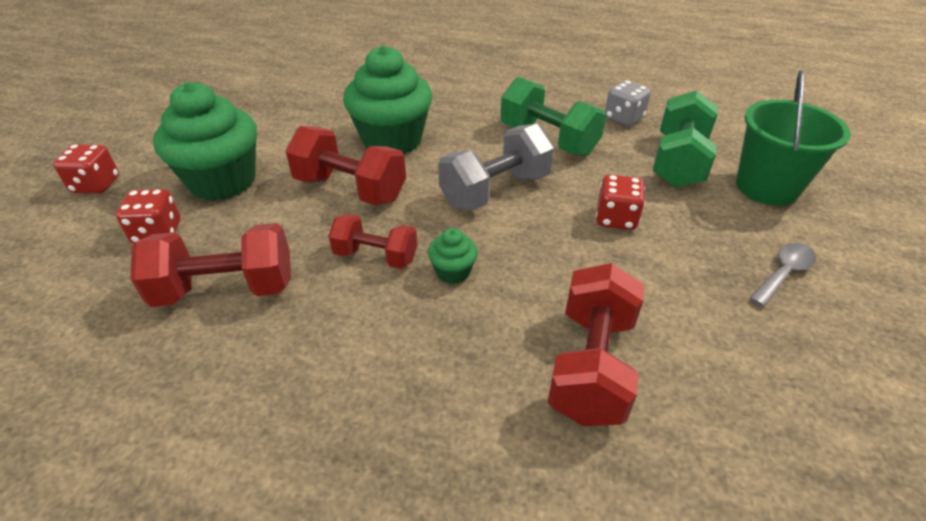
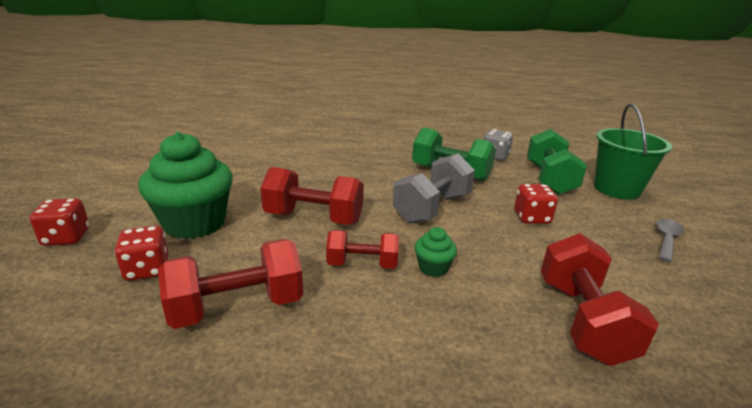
camera: 15 degrees left, 15 degrees down
green cupcake [343,45,432,154] -> none

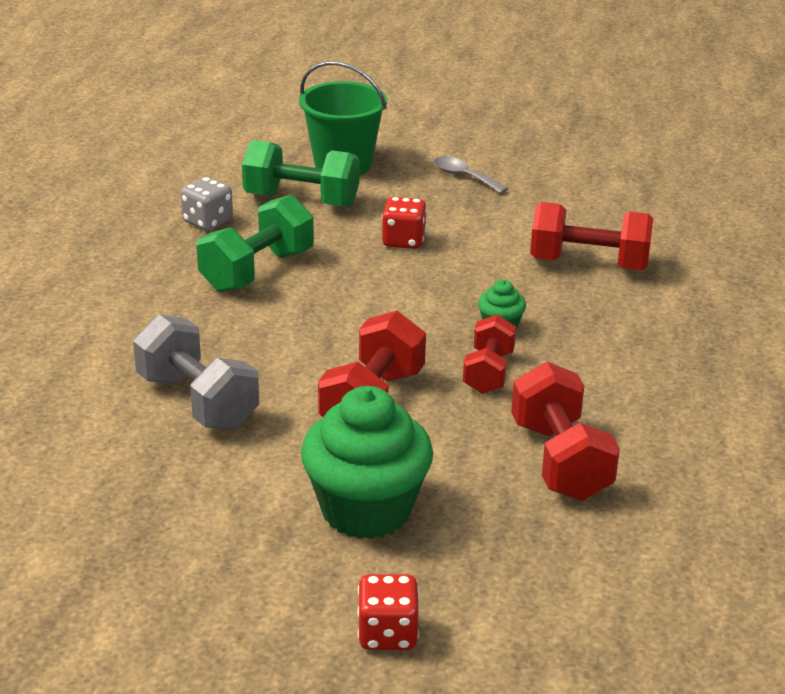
camera: 80 degrees left, 5 degrees up
red dice [114,226,169,281] -> none
grey dumbbell [393,154,475,224] -> grey dumbbell moved to [133,314,259,430]

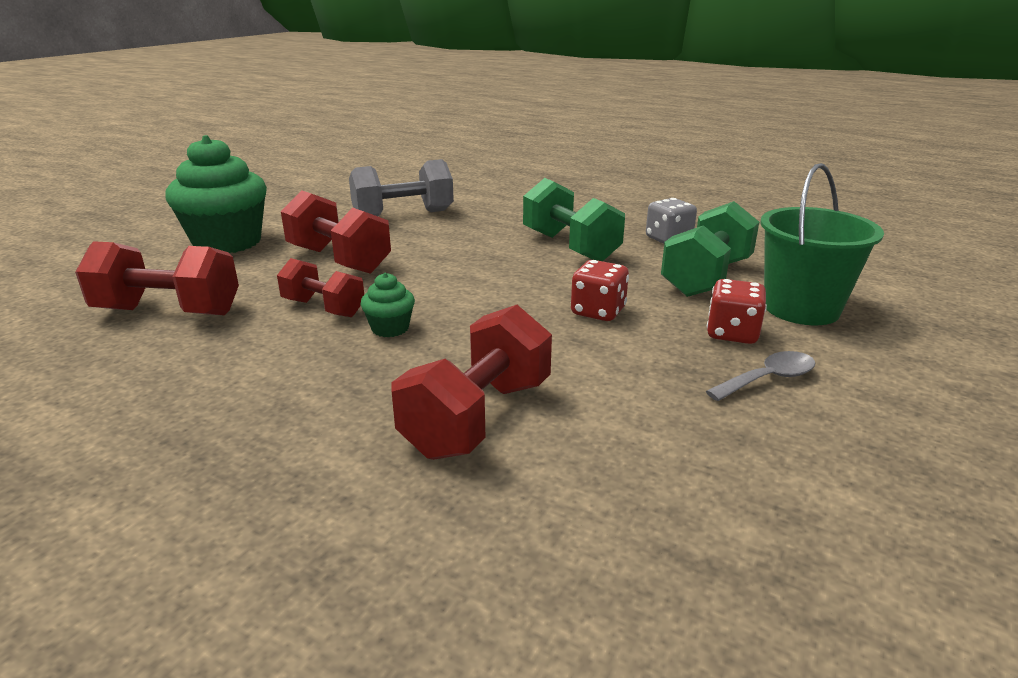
camera: 110 degrees right, 5 degrees down
red dice [357,574,419,650] -> red dice moved to [707,279,767,344]

